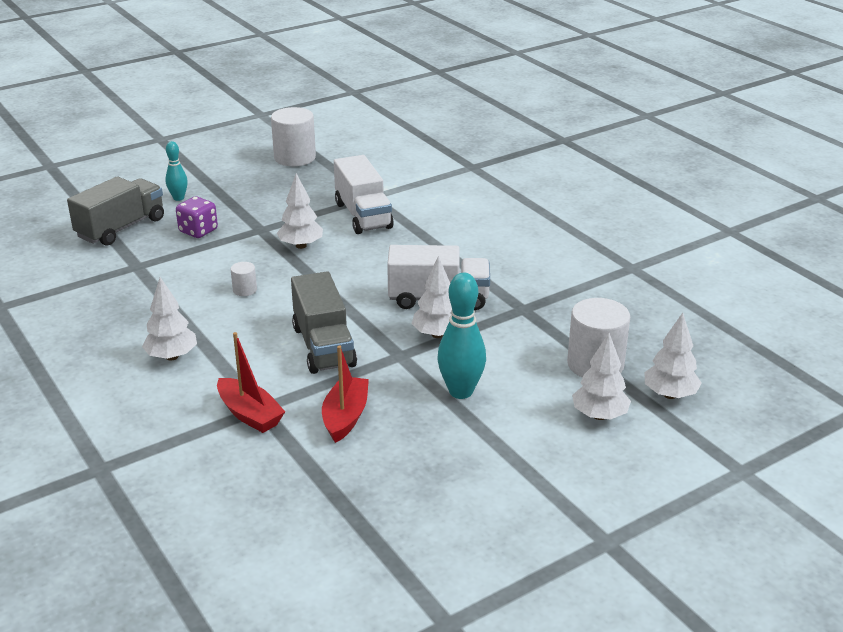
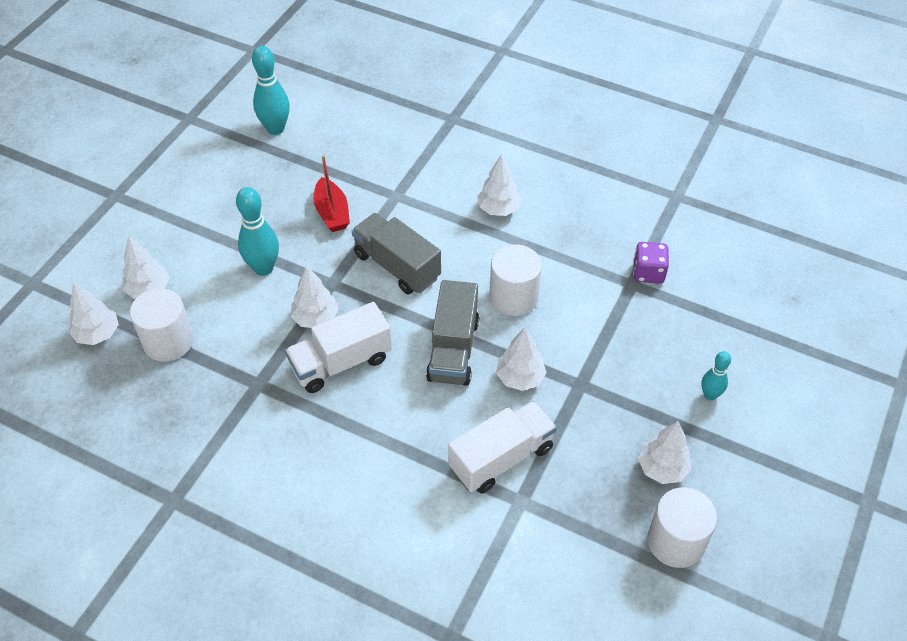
camera: 150 degrees right, 20 degrees up
grey truck [67,176,164,246] -> grey truck moved to [426,280,479,386]
purple dice [176,196,218,238] -> purple dice moved to [633,242,669,284]
red boat [217,332,285,433] -> none
white cylinder [231,262,257,296] -> white cylinder [490,244,542,316], size x2.13
white truck [334,155,394,234] -> white truck turned 105 degrees clockwise [448,401,557,493]
none -> turquoise bowling pin [252,46,290,135]
none -> white tree [638,421,691,484]

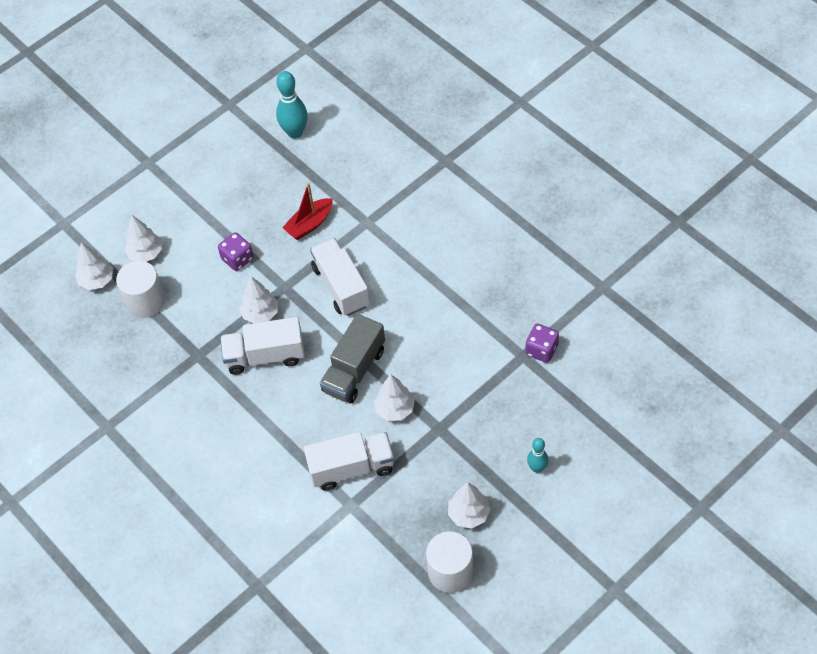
camera: 25 degrees right, 5 degrees up
turquoise bowling pin [236,187,279,276] -> purple dice [218,232,253,271]
red boat [314,155,350,232] -> red boat turned 45 degrees clockwise [282,183,333,240]
grey truck [352,213,441,295] -> white truck [310,238,370,316]
white tree [477,154,522,216] -> none
white cylinder [490,244,542,316] -> none

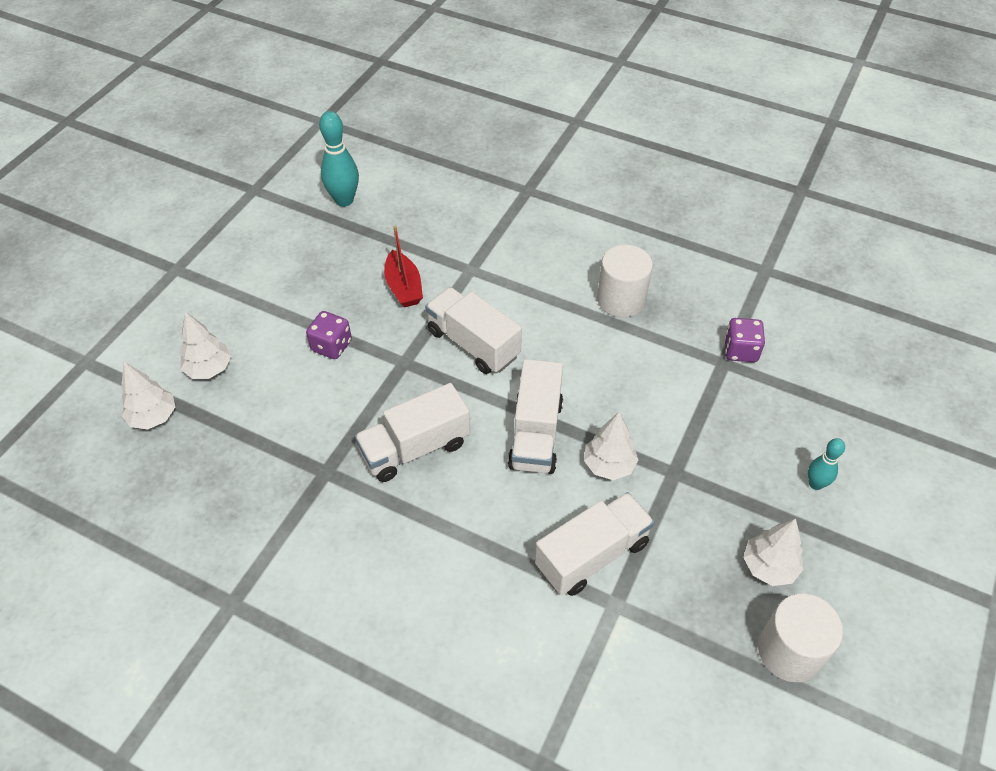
camera: 25 degrees left, 5 degrees down
white cylinder [116,261,165,318] -> white cylinder moved to [597,245,653,318]
white tree [239,276,278,323] -> none
red boat [282,183,333,240] -> red boat turned 45 degrees counterclockwise [384,226,423,307]
grey truck [320,314,385,403] -> white truck [508,359,563,474]

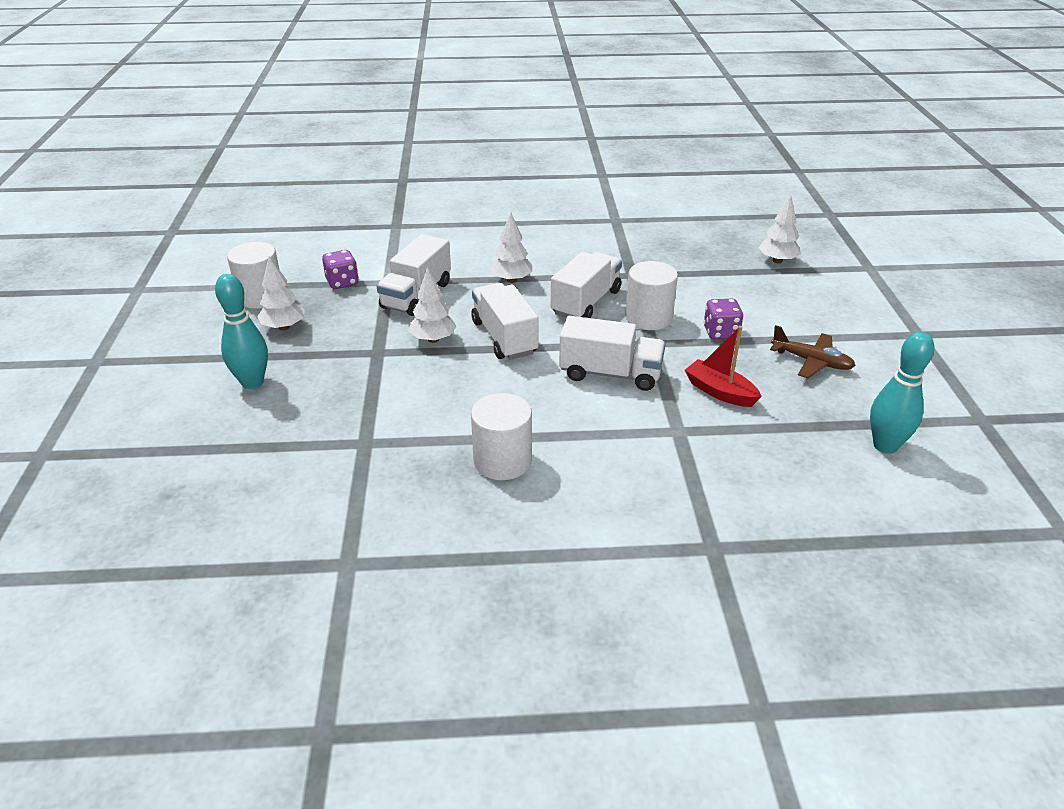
camera: 150 degrees right, 15 degrees down
white tree [180,312,231,379] -> white tree moved to [490,212,532,283]
purple dice [724,318,765,362] -> purple dice moved to [322,250,359,289]
turquoise bowling pin [808,438,845,490] -> turquoise bowling pin [215,274,268,389], size x1.70
none -> white cylinder [625,261,678,330]
none -> brown plane [770,325,856,378]

